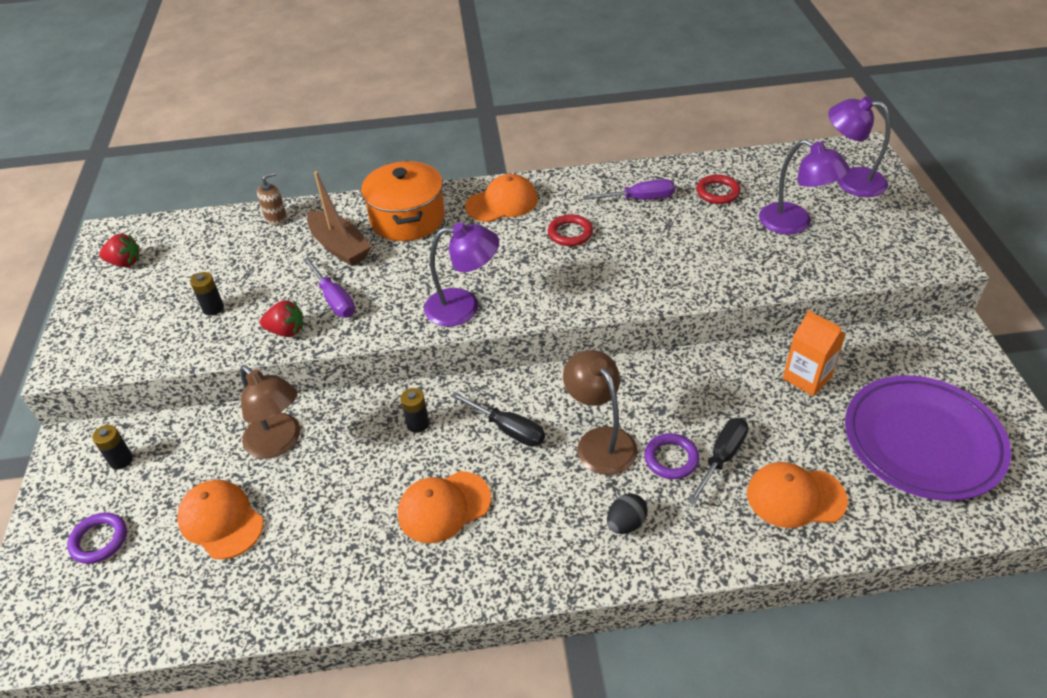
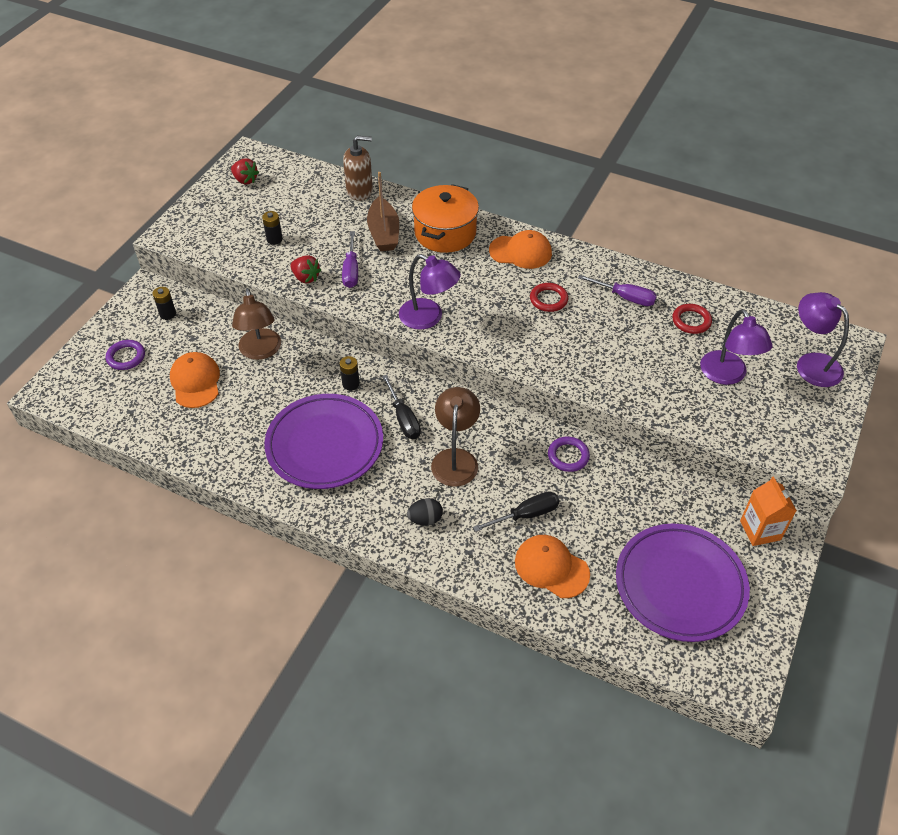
camera: 30 degrees right, 5 degrees up
brown soap dispenser [257,172,287,225] -> brown soap dispenser [343,136,373,201], size x1.58
orange cap [398,471,491,543] -> purple plate [264,394,383,489]
purple ring [644,433,699,479] -> purple ring moved to [548,437,590,472]
orange carton [783,310,846,396] -> orange carton moved to [740,476,797,546]

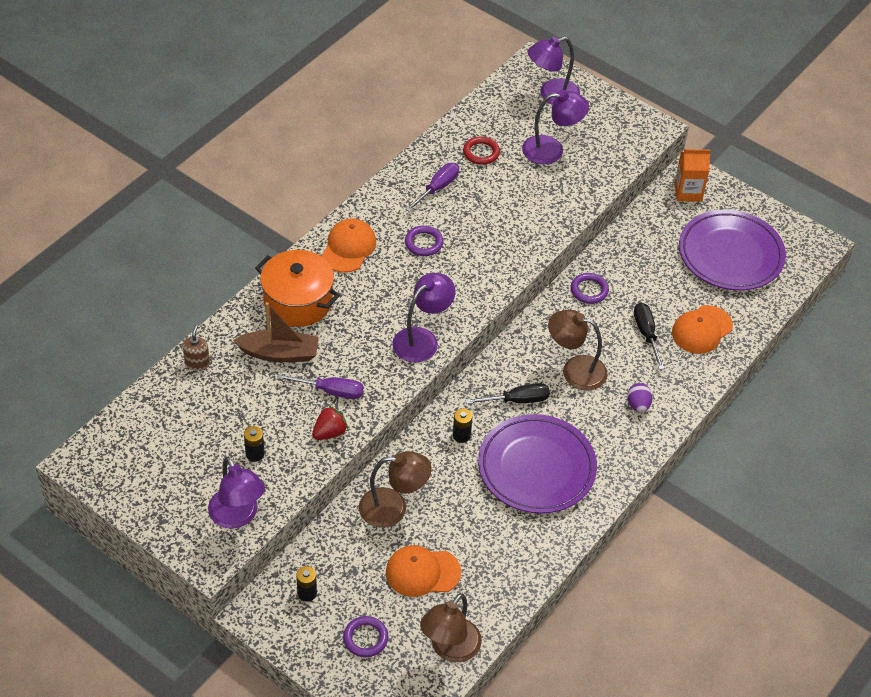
camera: 80 degrees left, 0 degrees up
red strawberry [231,158,259,185] -> none
brown soap dispenser [343,136,373,201] -> brown soap dispenser [183,324,210,371], size x0.63
black egg [407,498,443,525] -> purple egg [627,383,652,413]
red ring [530,283,568,312] -> purple ring [405,226,443,256]
none -> purple lamp [208,457,265,529]
none -> brown lamp [420,593,482,662]

